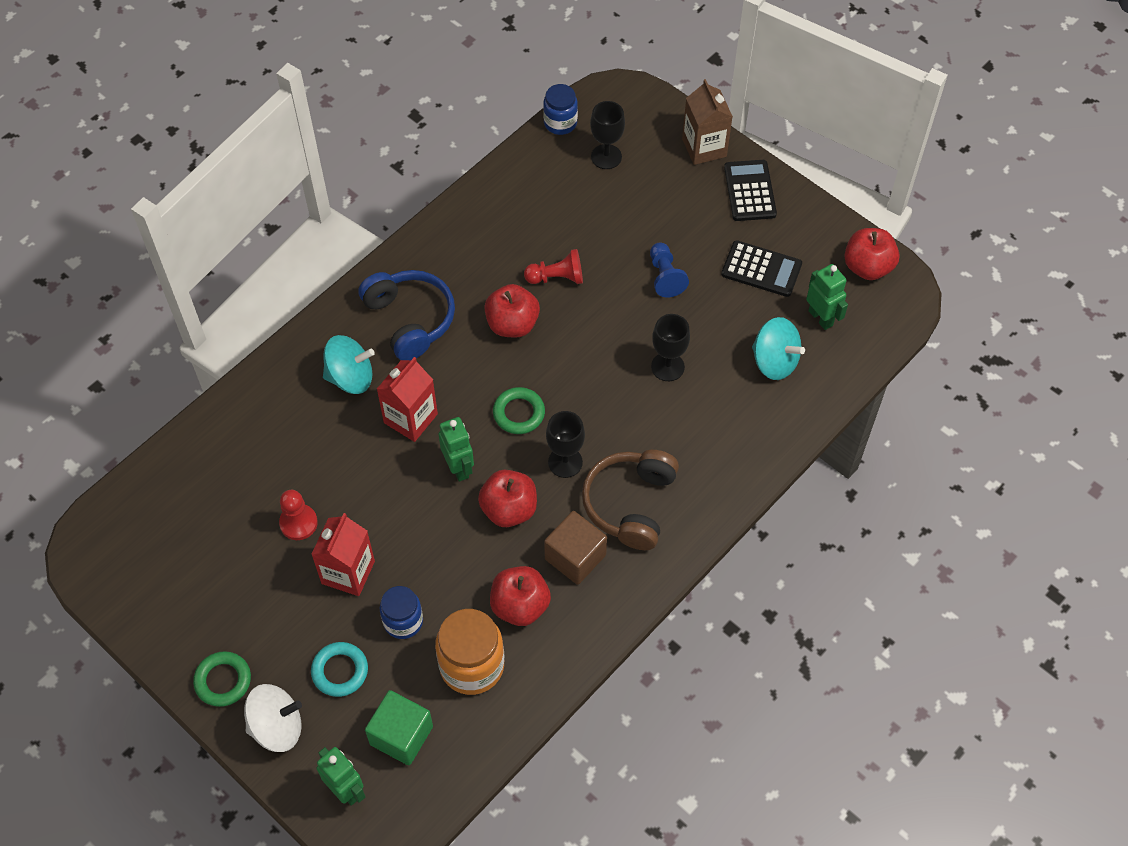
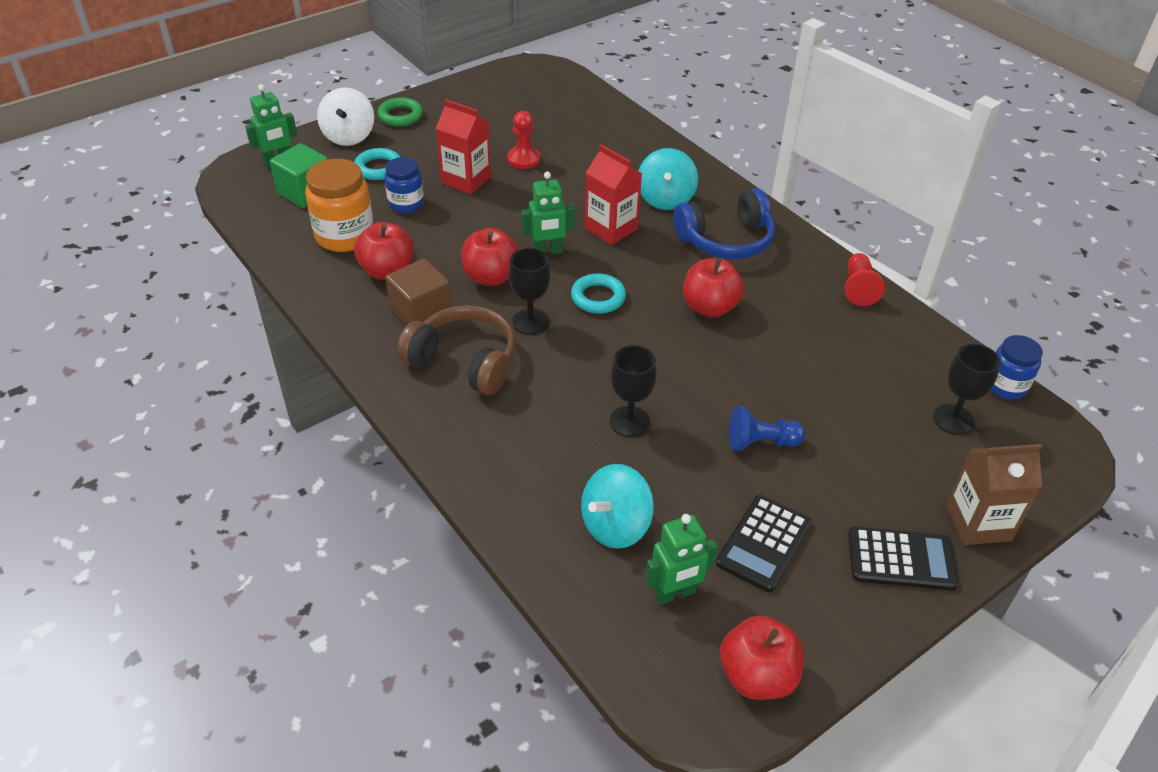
camera: 100 degrees right, 15 degrees down
green ring [493,387,545,434] -> turquoise ring [571,273,626,314]
red pawn [524,249,583,284] -> red pawn moved to [845,253,885,306]

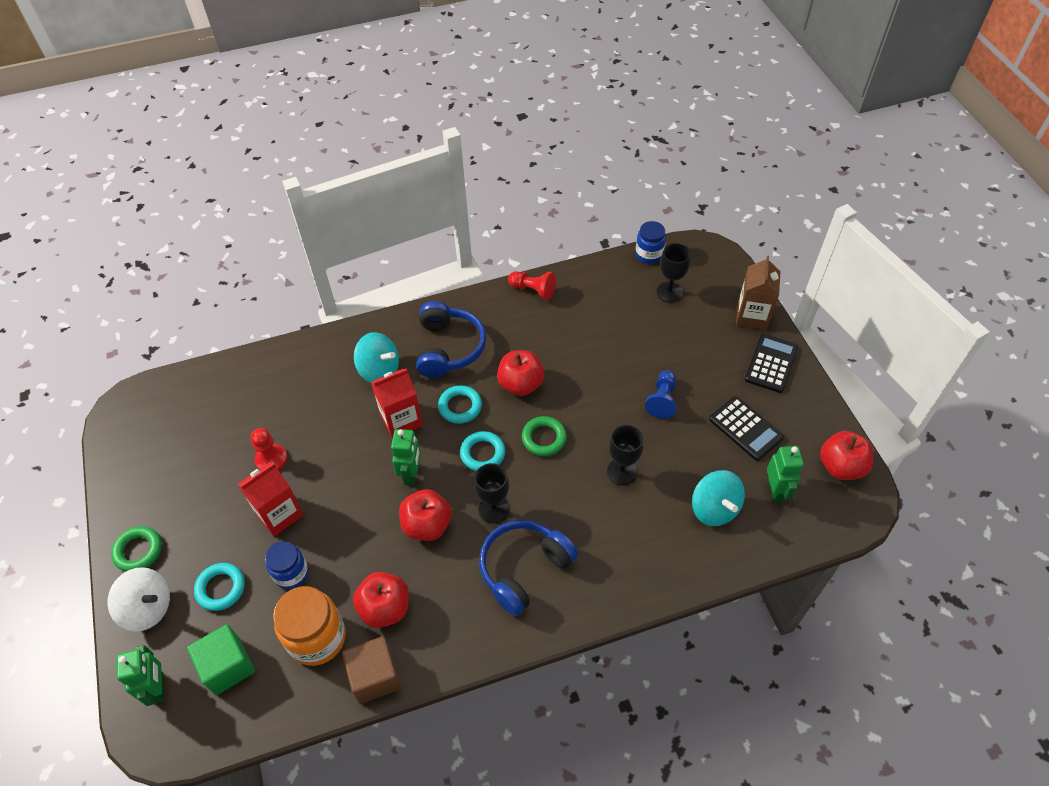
camera: 70 degrees left, 10 degrees up
brown cube [385,258,452,326] -> brown cube moved to [342,636,401,704]
brown headphones [397,305,516,395] -> blue headphones [479,520,578,616]
none -> turquoise ring [438,385,482,424]
none -> green ring [522,416,567,456]

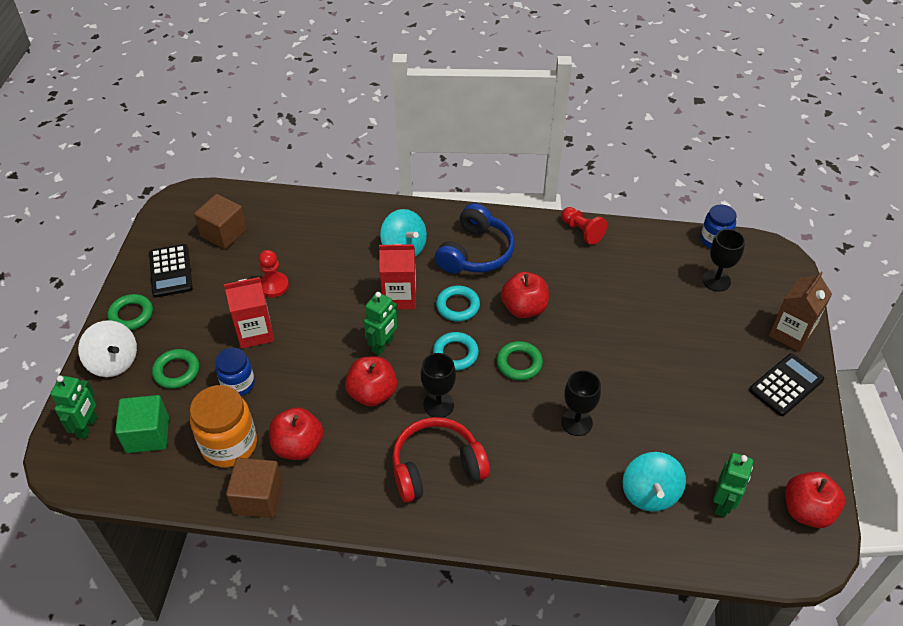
camera: 25 degrees right, 5 degrees down
turquoise ring [194,563,245,611] -> green ring [152,349,199,389]
blue headphones [479,520,578,616] -> red headphones [392,417,490,503]
blue pawn [645,370,677,419] -> none
black calculator [709,396,784,461] -> black calculator moved to [149,244,193,298]
none -> brown cube [194,194,247,249]

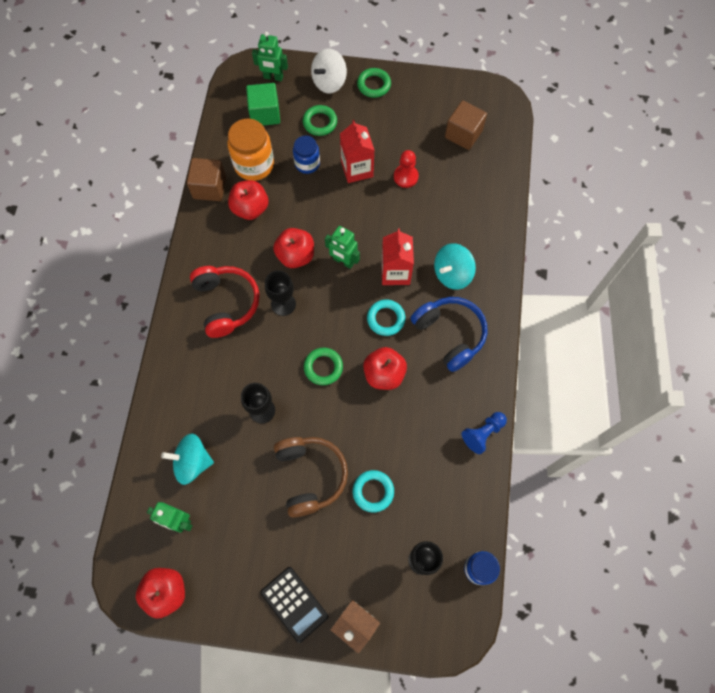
camera: 90 degrees right, 20 degrees up
black calculator [149,244,193,298] -> none
turquoise ring [433,332,479,371] -> turquoise ring moved to [353,470,394,512]
blue headphones [435,203,515,274] -> blue headphones turned 150 degrees counterclockwise [411,297,487,372]
red pawn [561,207,607,245] -> blue pawn [462,412,507,454]
none -> brown headphones [274,437,348,518]

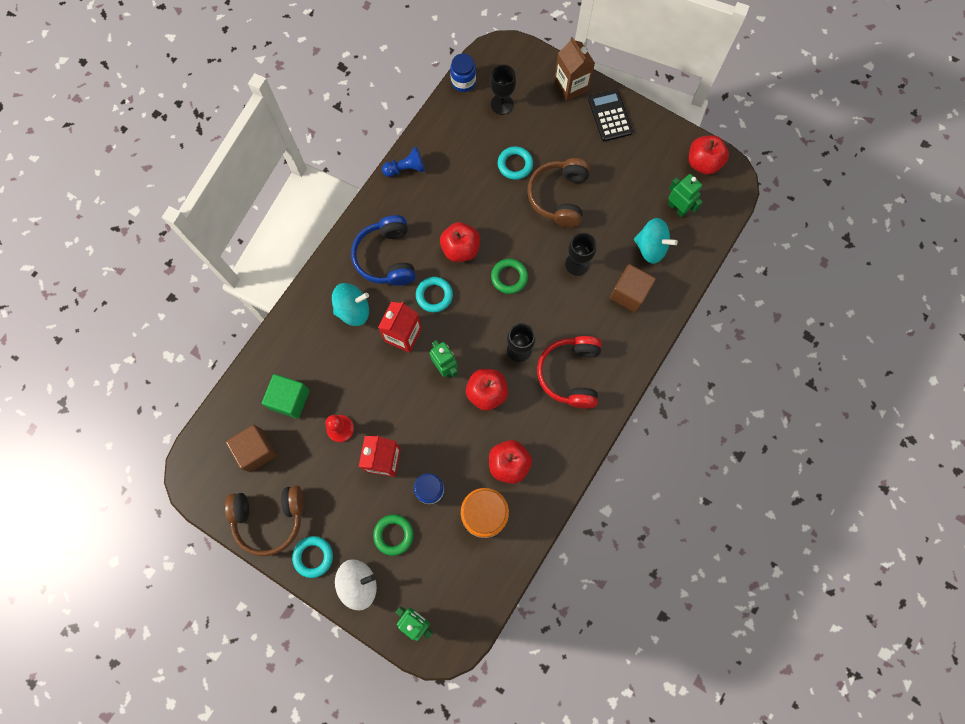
camera: 155 degrees left, 5 degrees up
brown cube [187,158,226,201] -> brown cube moved to [610,264,656,312]
green cube [246,83,280,126] -> green cube moved to [262,374,310,419]
green ring [357,68,391,98] -> turquoise ring [292,536,333,578]
none -> brown headphones [225,486,304,556]

